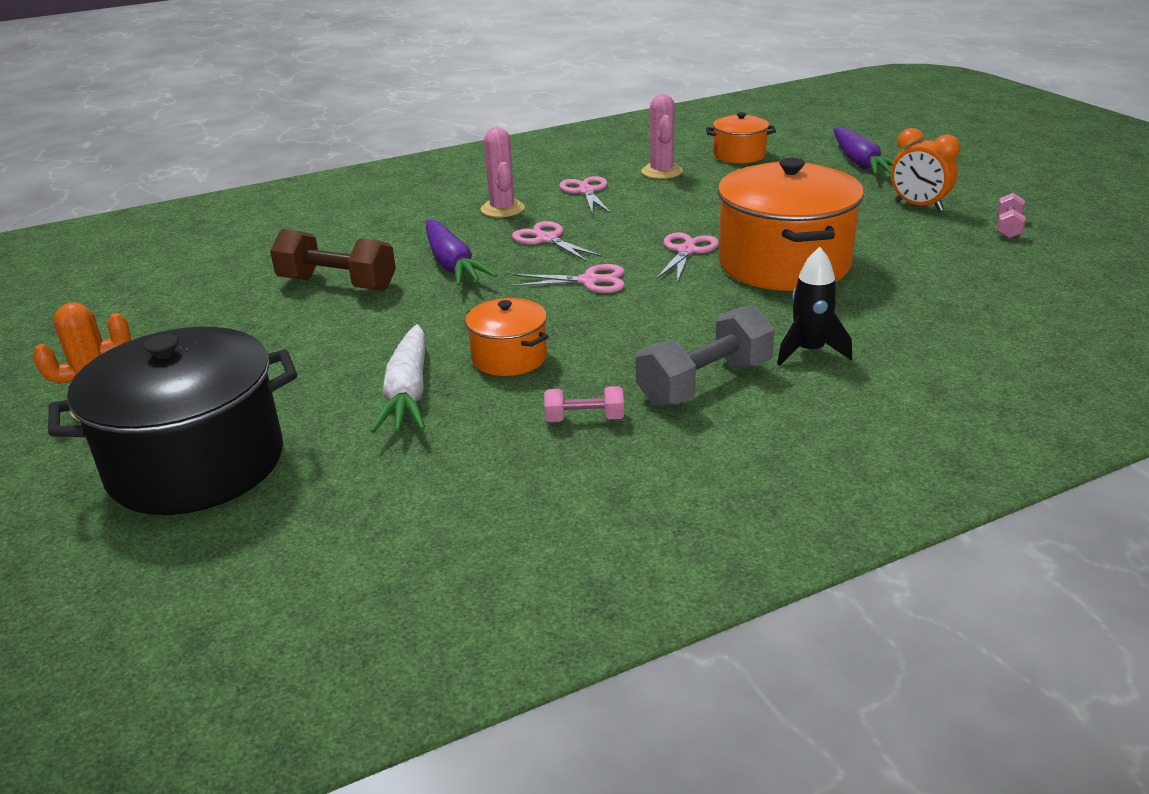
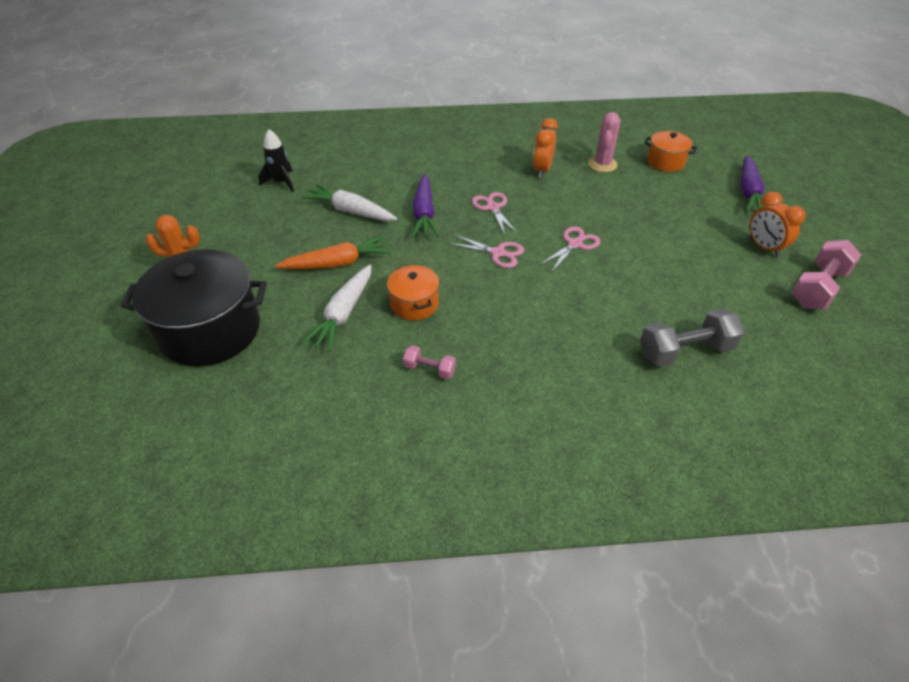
camera: 20 degrees right, 15 degrees up
brown dumbbell [270,229,396,291] -> white carrot [302,184,397,221]
pink cactus [480,127,525,217] -> none
pink scissors [559,176,611,214] -> orange clock [533,118,558,178]
grey dumbbell [636,305,775,406] -> grey dumbbell moved to [640,308,744,367]
orange pot [718,158,864,291] -> none
black rocket [777,247,852,366] -> black rocket moved to [259,129,294,192]
pink dumbbell [997,193,1026,239] -> pink dumbbell [791,240,861,309], size x1.88
none -> orange carrot [275,236,392,269]

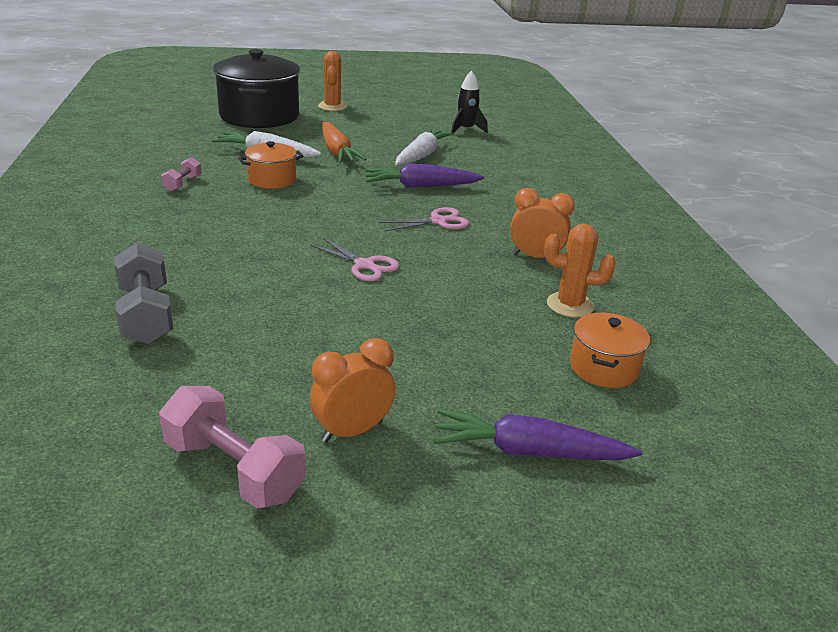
camera: 85 degrees right, 15 degrees down
pink scissors [448,234,524,268] -> none
pink cactus [588,112,620,172] -> orange cactus [544,224,616,318]

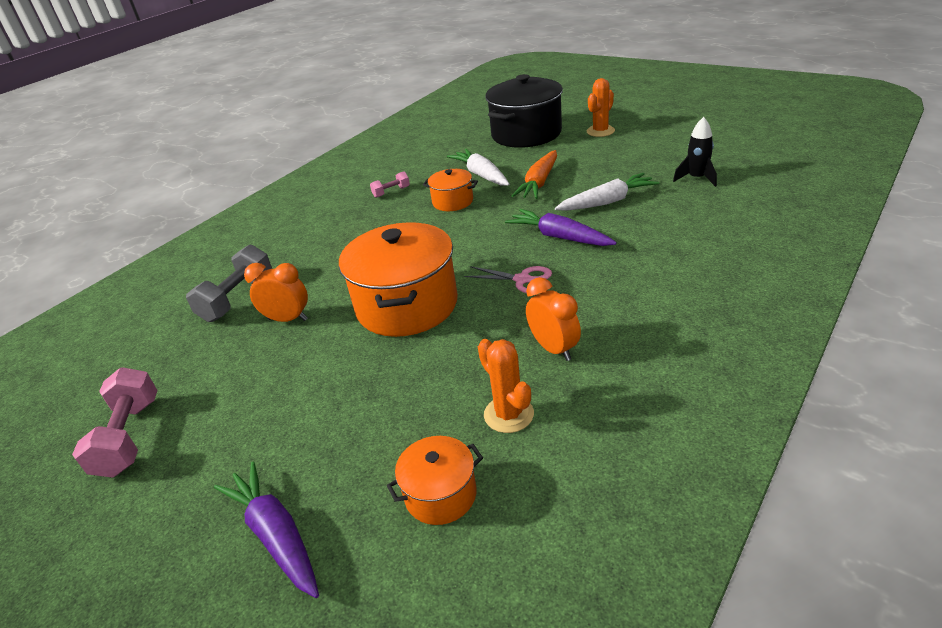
camera: 50 degrees right, 5 degrees up
pink scissors [310,238,399,281] -> orange pot [339,222,458,337]
orange clock [310,338,396,443] -> orange clock moved to [244,263,308,322]

